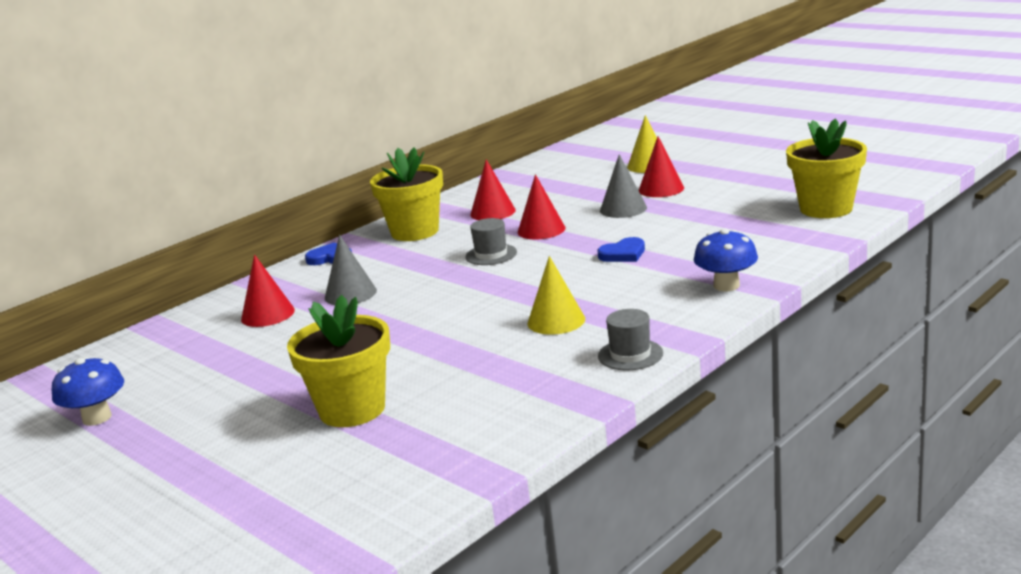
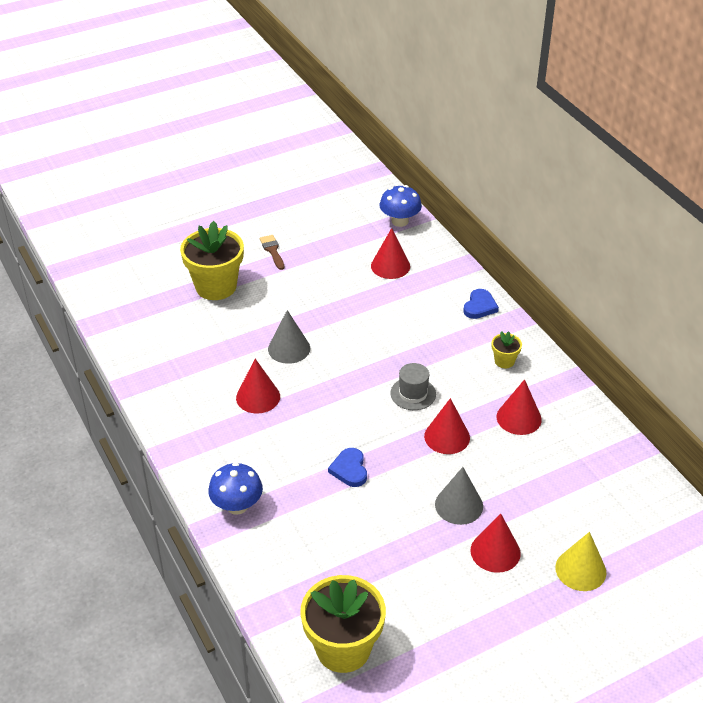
camera: 105 degrees right, 20 degrees up
blue mushroom [52,357,124,426] -> blue mushroom moved to [380,185,422,227]
grey cone [325,235,377,305] -> grey cone moved to [268,310,310,364]
yellow flower pot [370,147,443,241] -> yellow flower pot [492,331,522,368], size x0.46
yellow cone [527,256,585,335] -> red cone [236,359,280,413]
grey hat [598,309,663,370] -> none
none -> brown brush [260,235,284,270]

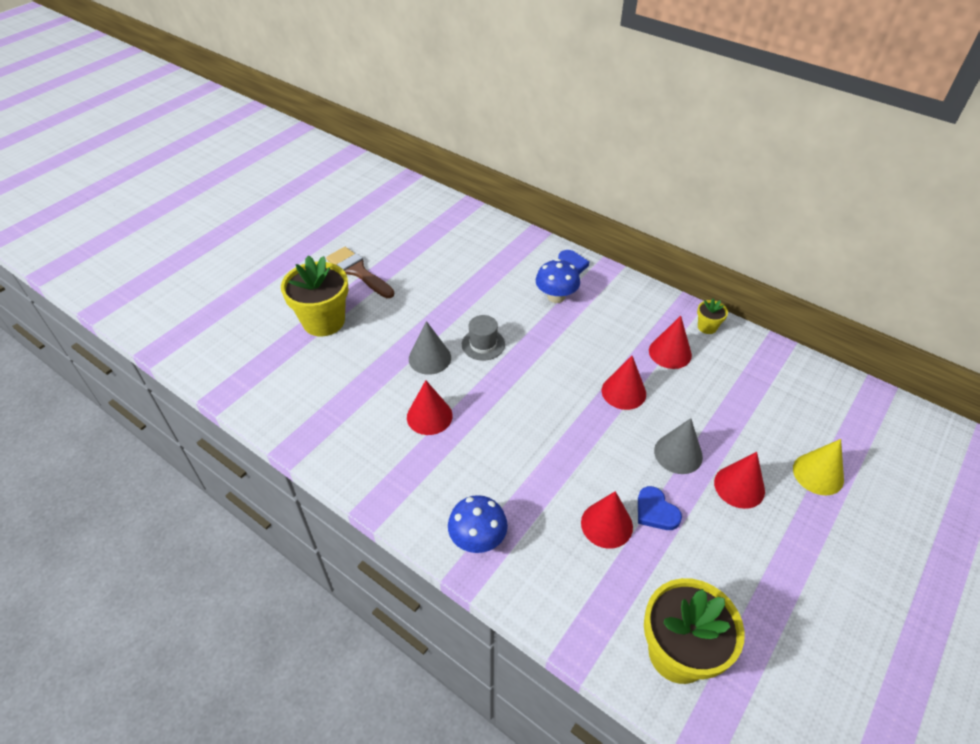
camera: 25 degrees left, 5 degrees up
brown brush [260,235,284,270] -> brown brush [326,247,394,298], size x1.72
blue heart [328,448,367,487] -> blue heart moved to [638,486,682,530]
red cone [371,228,410,279] -> red cone moved to [581,491,633,549]
blue mushroom [380,185,422,227] -> blue mushroom moved to [536,259,580,303]
grey hat [390,363,436,410] -> grey hat moved to [462,315,505,361]
yellow flower pot [492,331,522,368] -> yellow flower pot moved to [697,299,728,334]

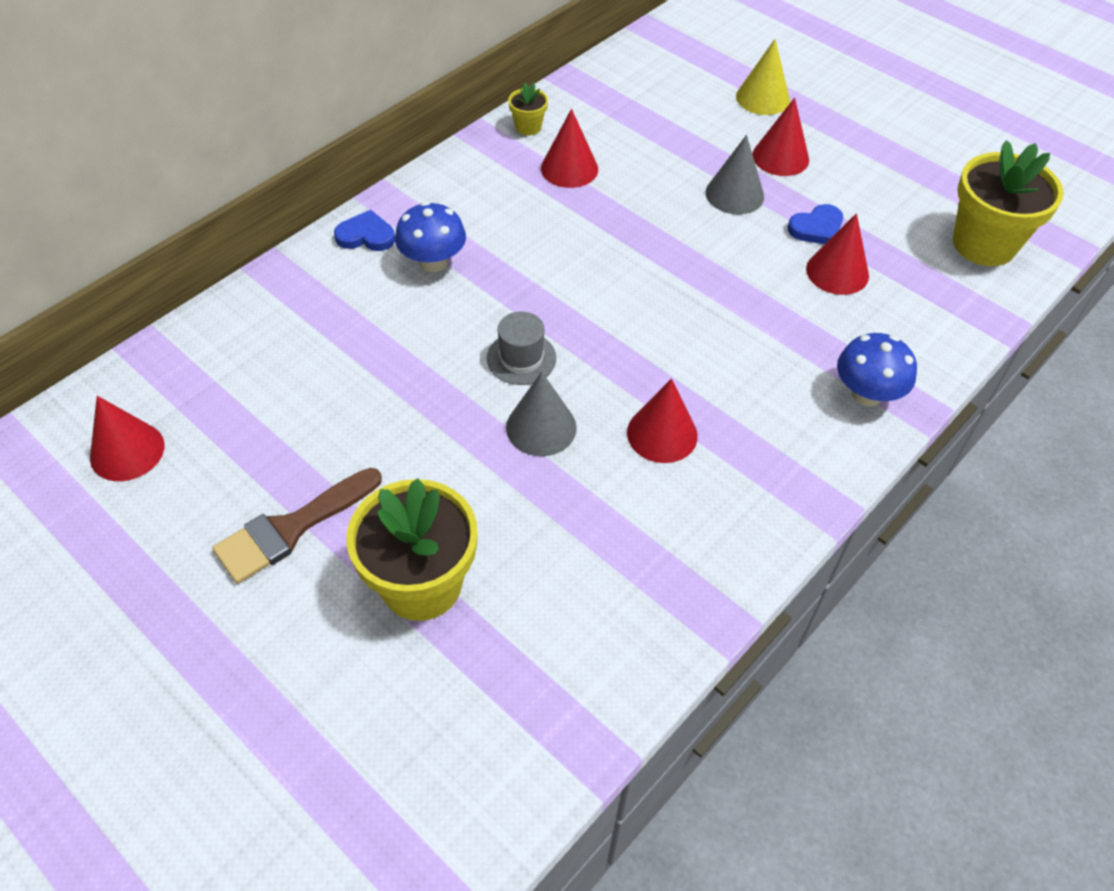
camera: 85 degrees left, 5 degrees up
red cone [602,356,646,410] -> red cone moved to [90,396,164,481]

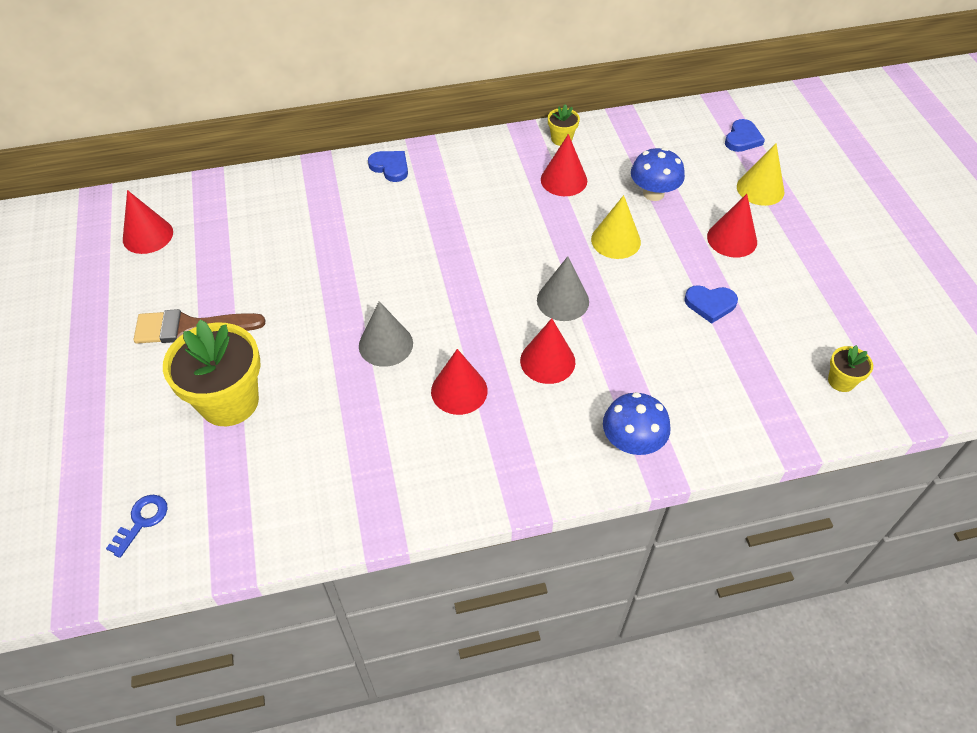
camera: 35 degrees right, 0 degrees up
blue mushroom [395,202,466,272] -> blue mushroom moved to [631,148,685,201]
grey hat [487,311,556,385] -> none
grey cone [706,135,764,214] -> grey cone moved to [537,256,589,321]
red cone [806,213,869,295] -> red cone moved to [520,318,575,384]
yellow flower pot [953,140,1064,266] -> yellow flower pot [828,345,873,392], size x0.46
none -> blue key [106,495,168,558]
none -> yellow cone [591,195,641,259]
none -> blue heart [725,119,765,152]

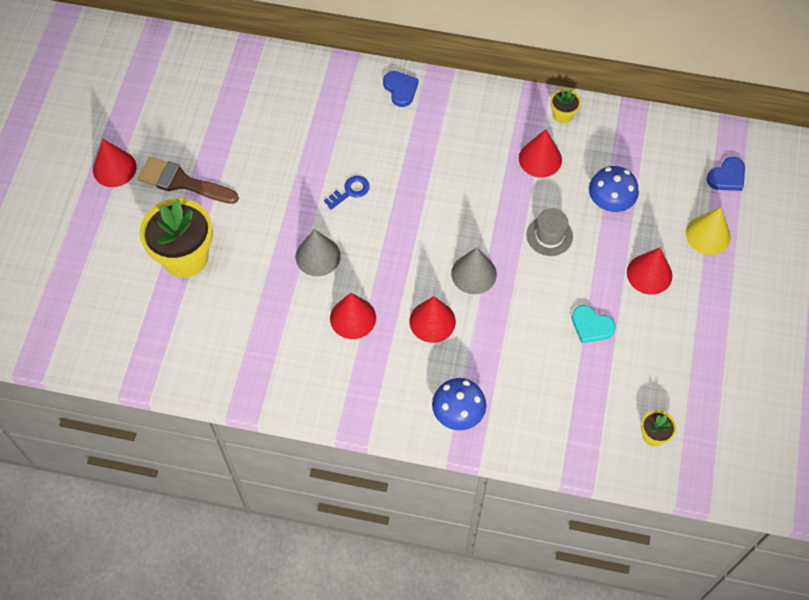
camera: 25 degrees right, 10 degrees up
blue key [106,495,168,558] -> blue key moved to [324,176,370,210]
red cone [123,190,173,254] -> red cone moved to [93,139,136,187]
yellow cone [591,195,641,259] -> grey hat [526,208,573,256]
blue heart [684,285,738,324] -> turquoise heart [572,305,616,343]

